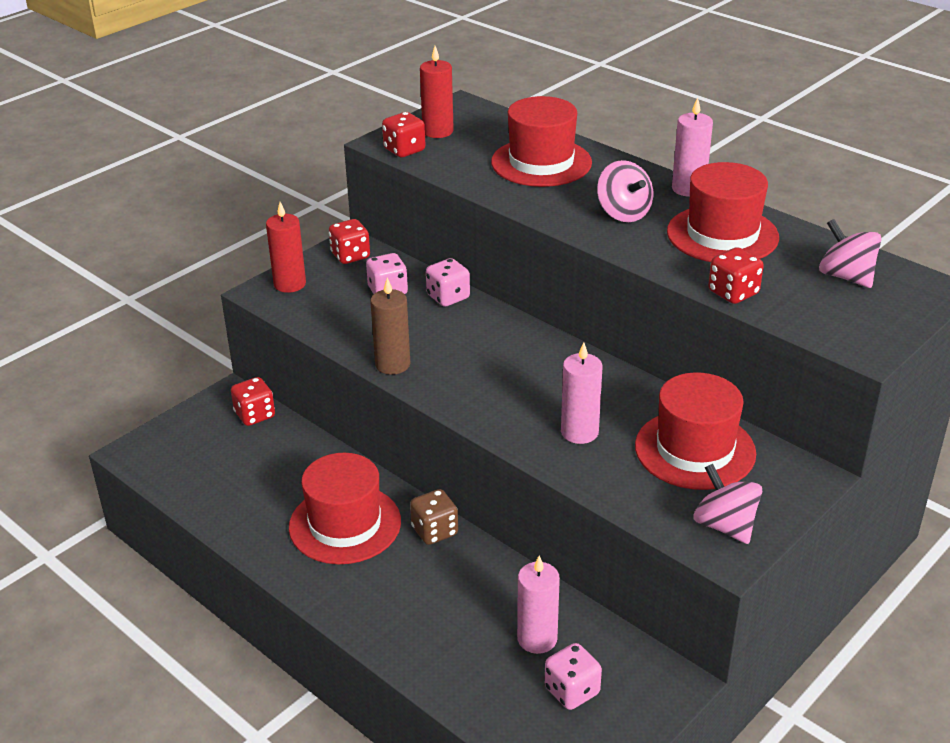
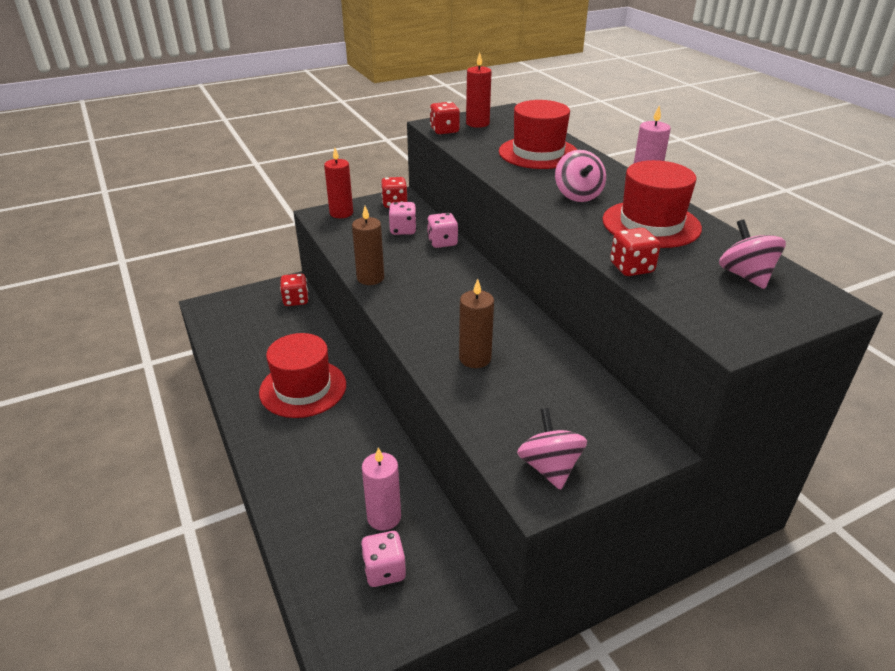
camera: 20 degrees right, 0 degrees up
brown dice [410,489,458,545] -> none
pink candle [561,342,603,444] -> brown candle [459,279,494,368]
red hat [635,372,756,490] -> none

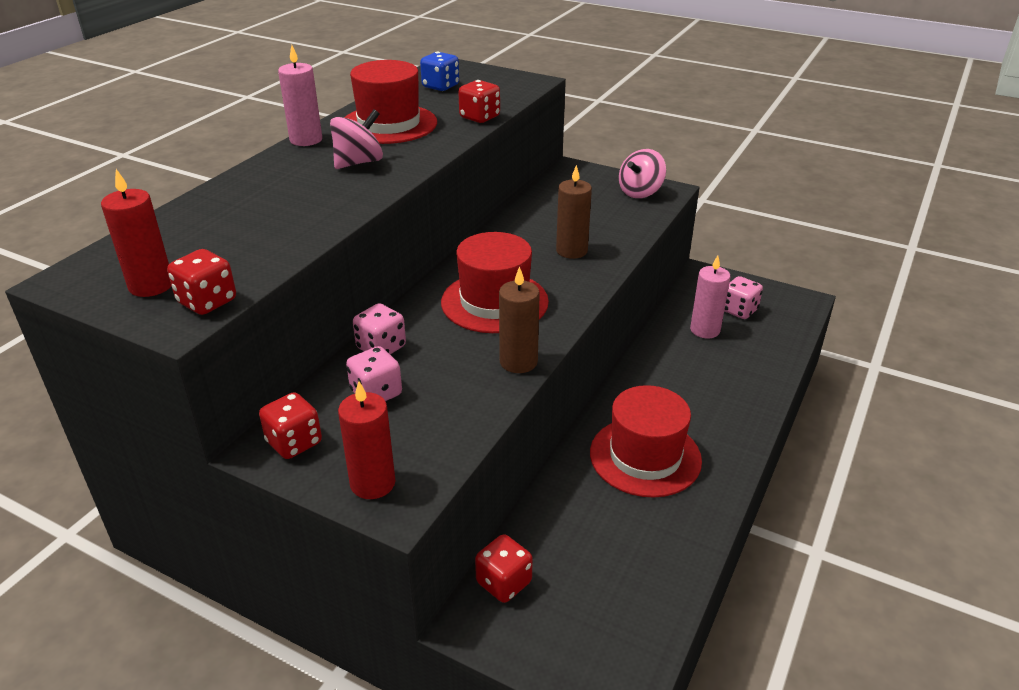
camera: 125 degrees left, 0 degrees up
red hat [499,100,577,169] -> red hat moved to [441,232,549,333]
pink spinning top [719,219,786,289] -> blue dice [420,51,459,91]

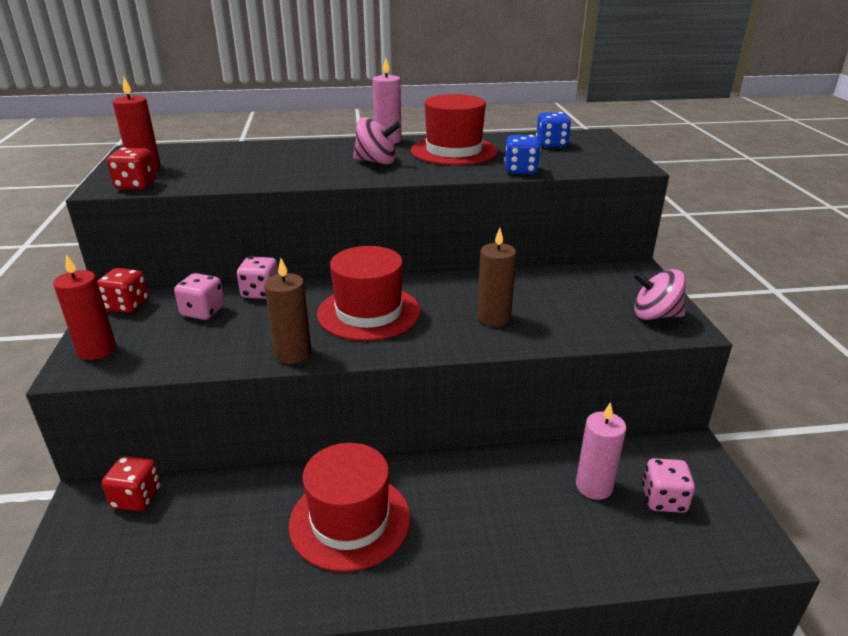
camera: 55 degrees right, 5 degrees down
red dice [458,80,500,123] -> blue dice [504,135,541,174]

